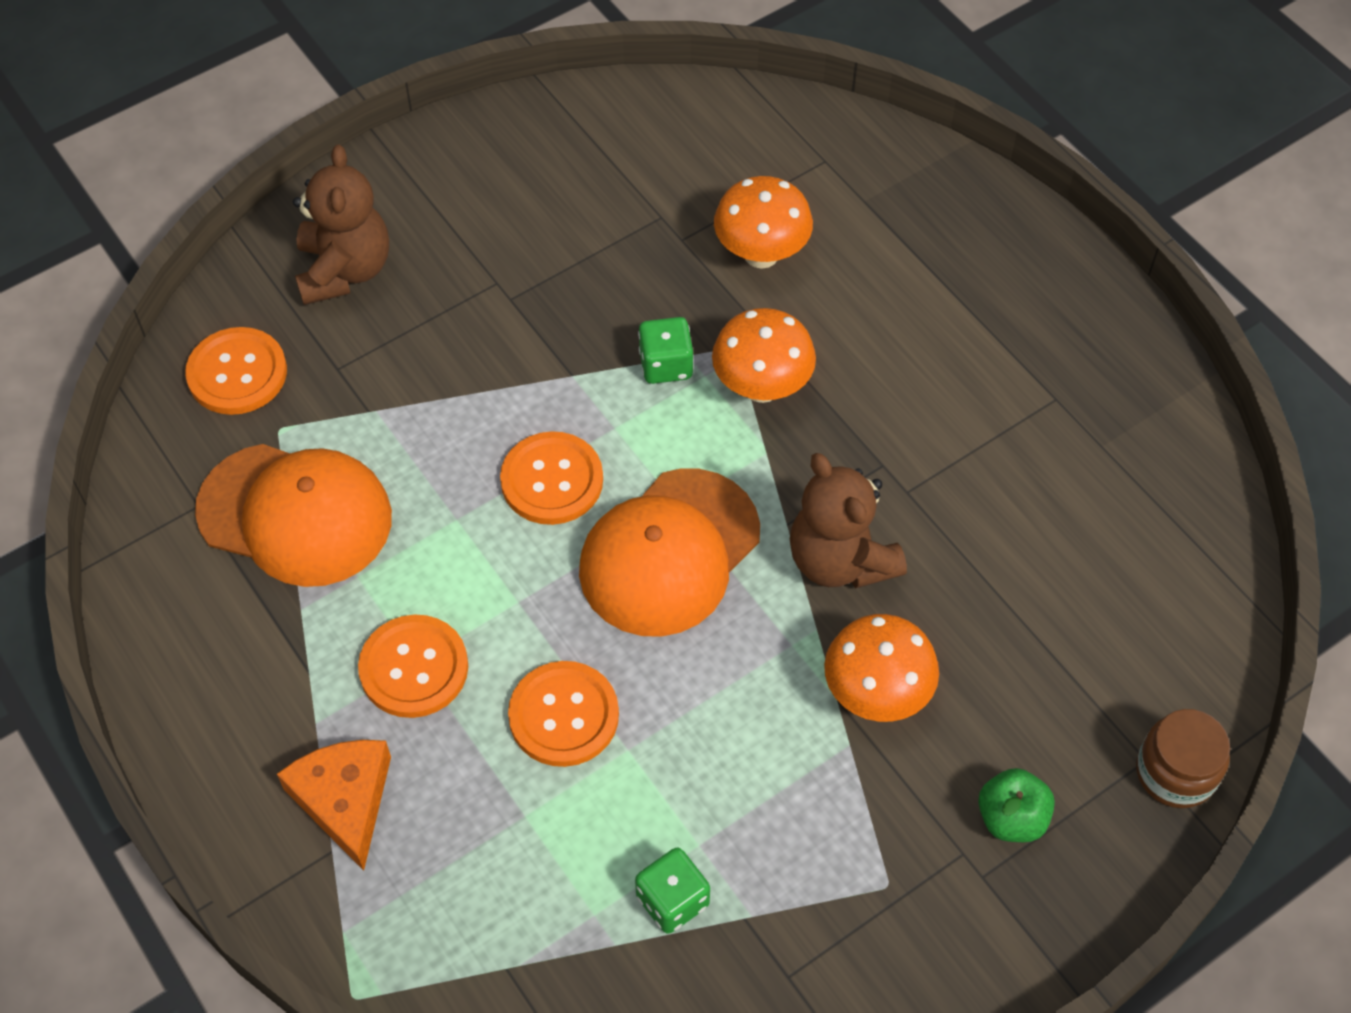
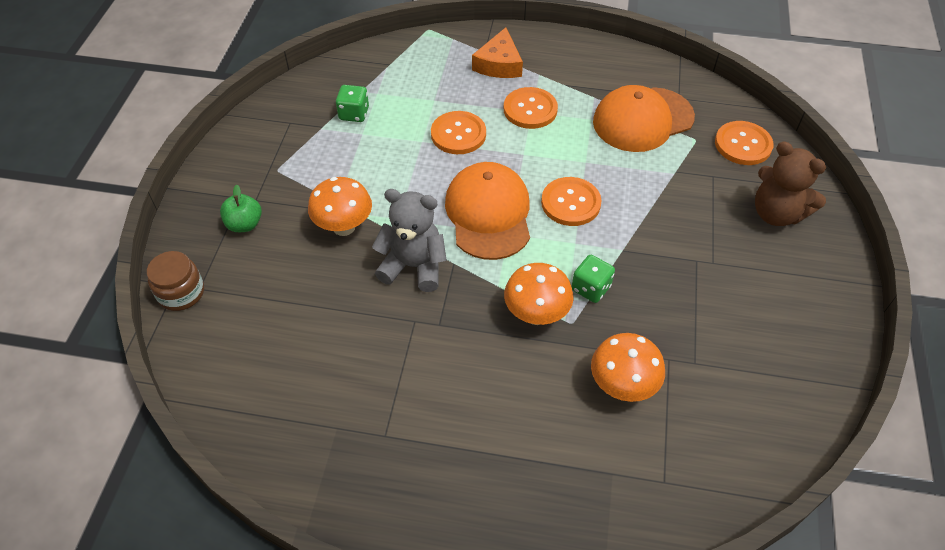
camera: 135 degrees right, 5 degrees down
orange cheese [277,740,391,871] -> orange cheese turned 75 degrees clockwise [472,27,523,78]
brown teddy bear [790,453,907,588] -> grey teddy bear [372,189,447,292]

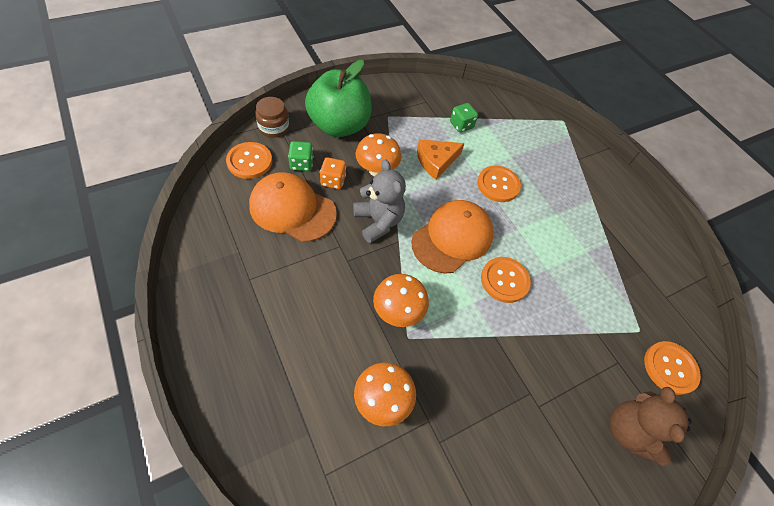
camera: 45 degrees right, 5 degrees up
green apple [220,185,262,232] -> green apple [305,60,372,137], size x2.35
orange cheese [472,27,523,78] -> orange cheese moved to [417,139,465,179]
orange button [504,87,558,129] -> orange button moved to [226,142,272,179]
green dice [572,255,615,303] -> green dice moved to [288,141,313,171]
orange cap [593,85,695,152] -> orange cap moved to [249,172,337,242]
none -> orange dice [320,157,346,189]

